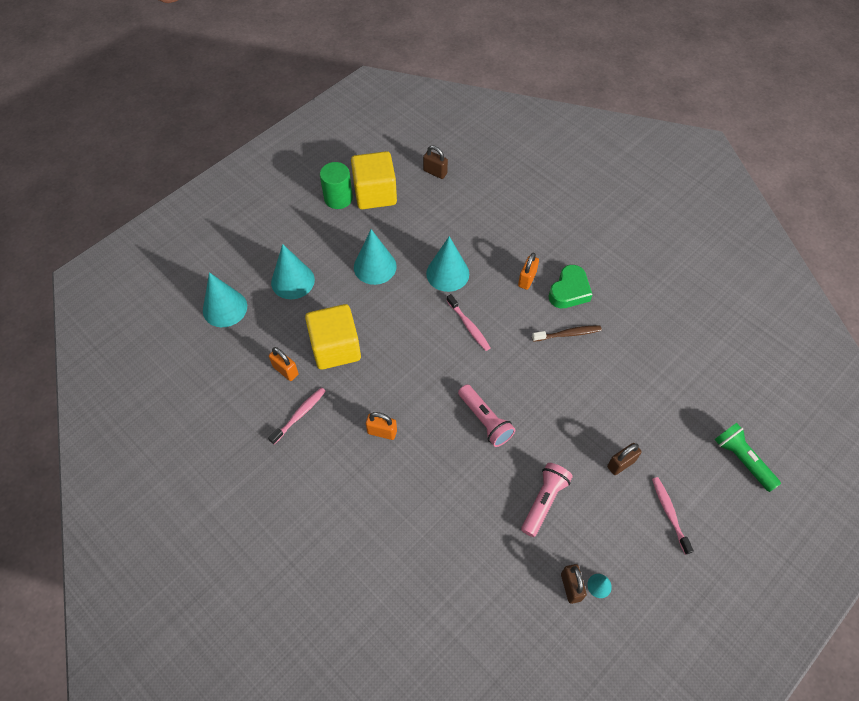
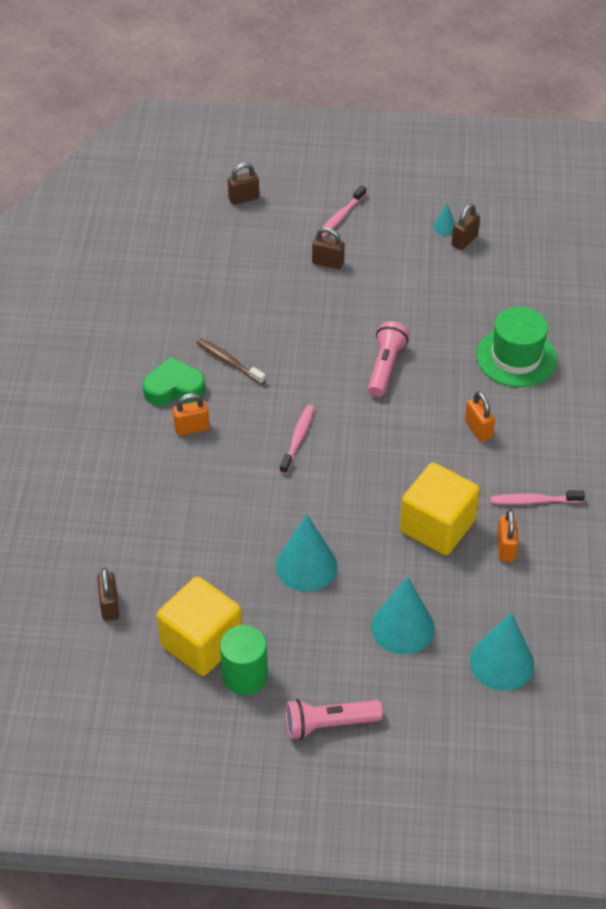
camera: 130 degrees left, 10 degrees down
turquoise cone [426,236,469,292] -> none
pink flashlight [521,463,573,537] -> pink flashlight moved to [285,699,383,739]
green flashlight [714,423,781,492] -> brown padlock [228,163,259,205]
none -> green hat [476,306,557,387]

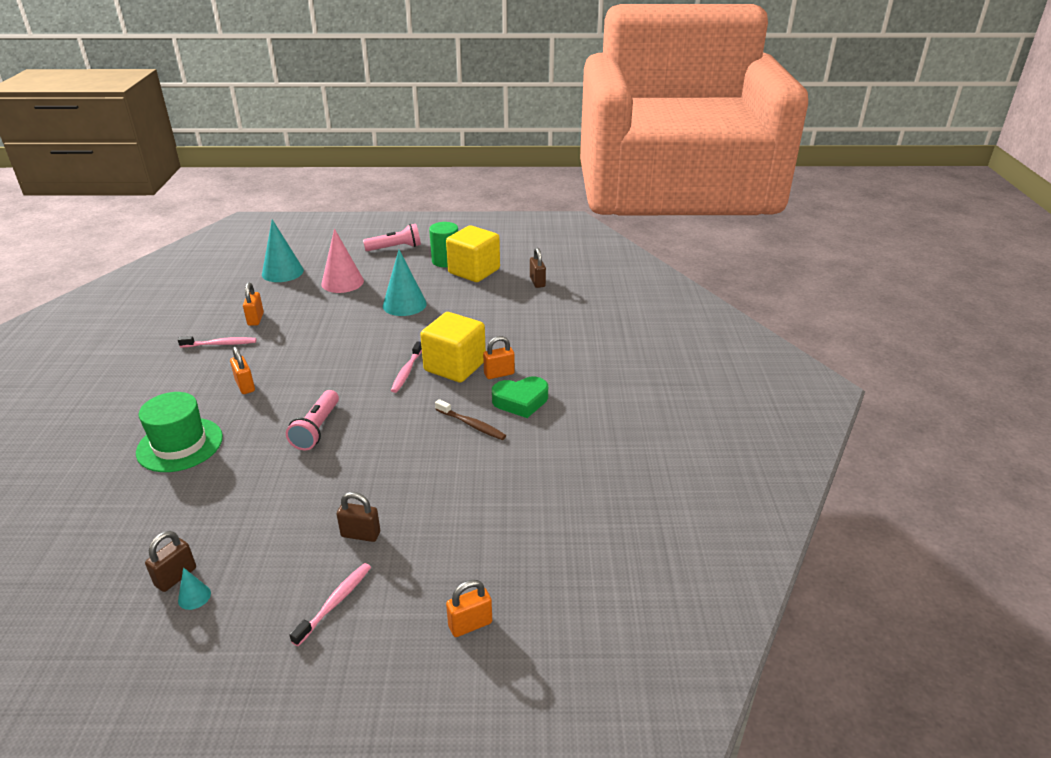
camera: 175 degrees right, 15 degrees down
brown padlock [228,163,259,205] -> orange padlock [446,580,492,637]
turquoise cone [371,576,434,654] -> pink cone [322,229,364,293]
yellow cube [400,462,480,555] -> yellow cube moved to [420,312,486,382]

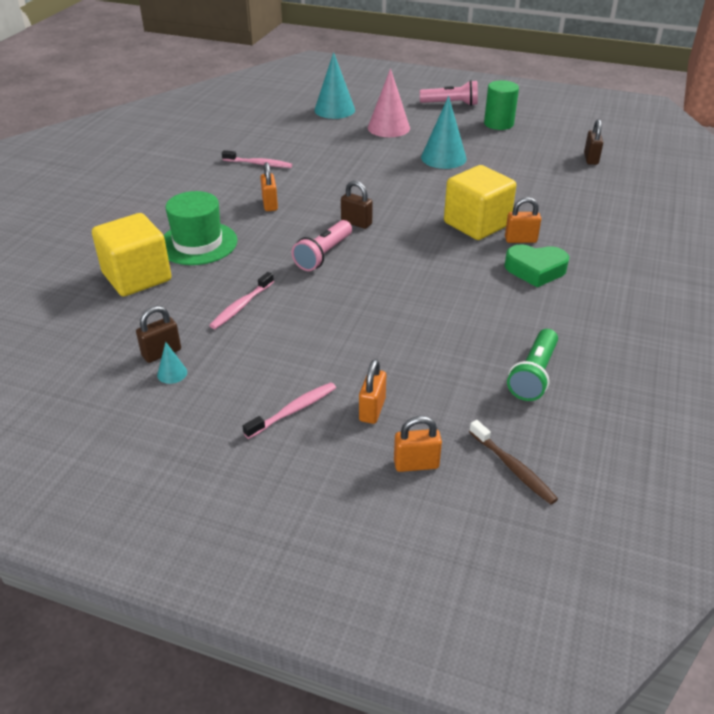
camera: 20 degrees right, 5 degrees up
orange padlock [243,283,264,326] -> orange padlock moved to [359,359,386,424]
brown padlock [337,492,380,542] -> brown padlock moved to [341,181,373,229]
pink toothbrush [391,341,422,393] -> pink toothbrush moved to [209,272,274,329]
brown toothbrush [435,399,506,440] -> brown toothbrush moved to [469,420,558,504]
yellow cube [446,225,500,282] -> yellow cube moved to [92,213,171,296]
none -> green flashlight [507,329,558,401]

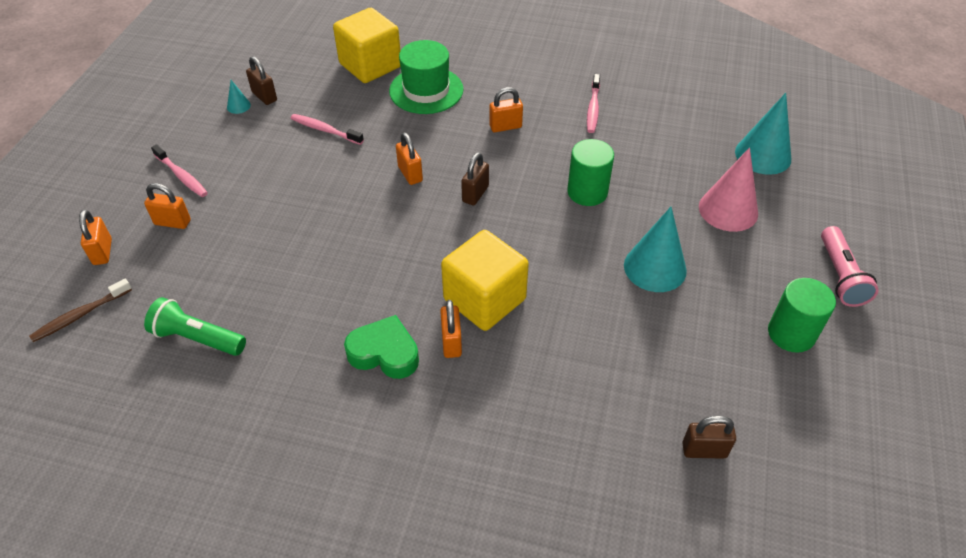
camera: 85 degrees right, 10 degrees up
pink flashlight [292,220,352,271] -> orange padlock [396,133,423,185]
green heart [504,244,569,287] -> green heart turned 105 degrees clockwise [344,315,419,379]
none -> green cylinder [567,139,614,206]

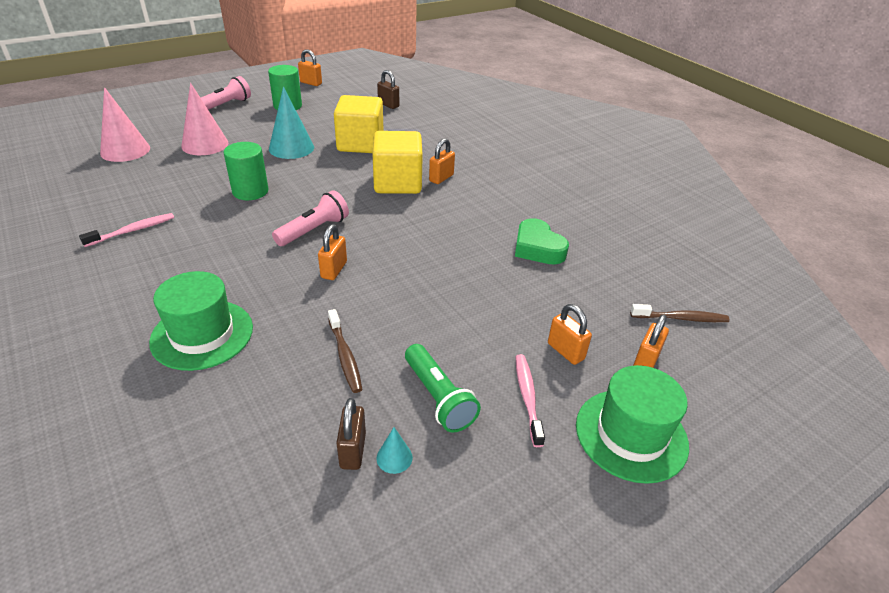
camera: 140 degrees left, 10 degrees down
green flashlight [144,297,246,356] -> green flashlight moved to [405,344,481,433]
pink toothbrush [290,114,364,145] -> brown toothbrush [328,309,362,393]
yellow cube [333,8,400,83] -> yellow cube moved to [334,95,384,153]
green heart [344,315,419,379] -> green heart moved to [515,218,569,265]
brown padlock [461,152,489,206] -> pink flashlight [272,190,349,246]
orange padlock [489,87,523,132] -> orange padlock moved to [298,49,322,86]
turquoise cone [735,93,791,175] -> pink cone [100,87,150,162]
none -> green hat [576,365,689,484]

